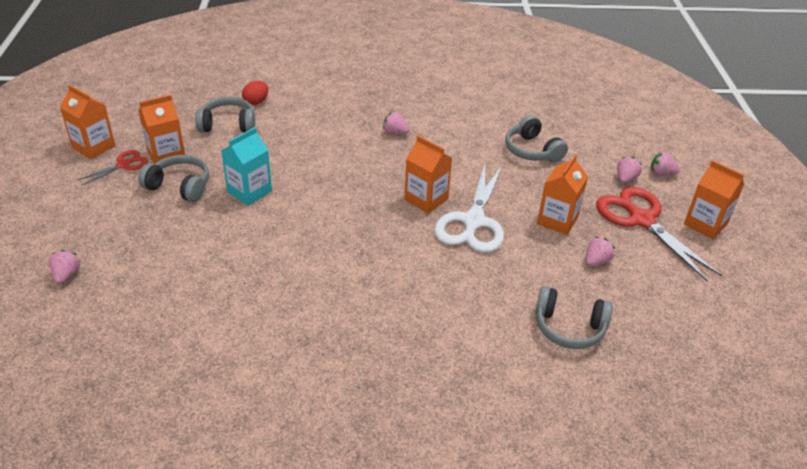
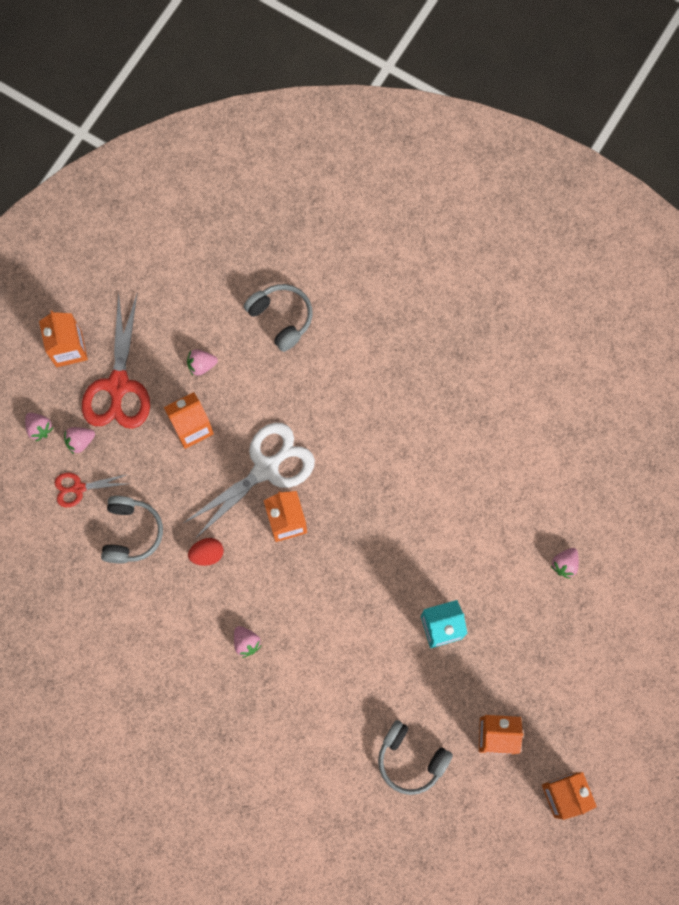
camera: 145 degrees left, 35 degrees up
pink strawberry [49,250,81,284] -> pink strawberry moved to [551,548,579,579]
red scissors [76,150,148,186] -> red scissors moved to [54,473,128,507]
grey headphones [138,155,209,202] -> none
red egg [242,81,269,105] -> red egg moved to [188,538,224,566]

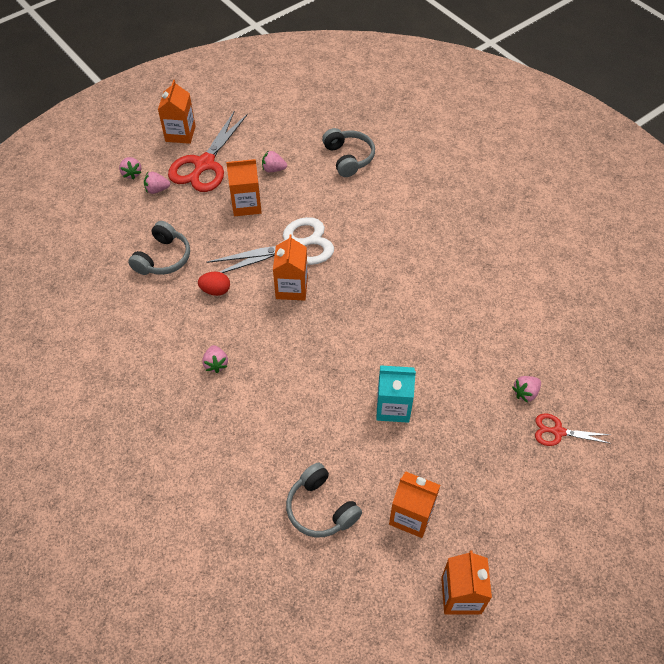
camera: 20 degrees right, 20 degrees down
red scissors [54,473,128,507] -> red scissors moved to [535,413,611,446]

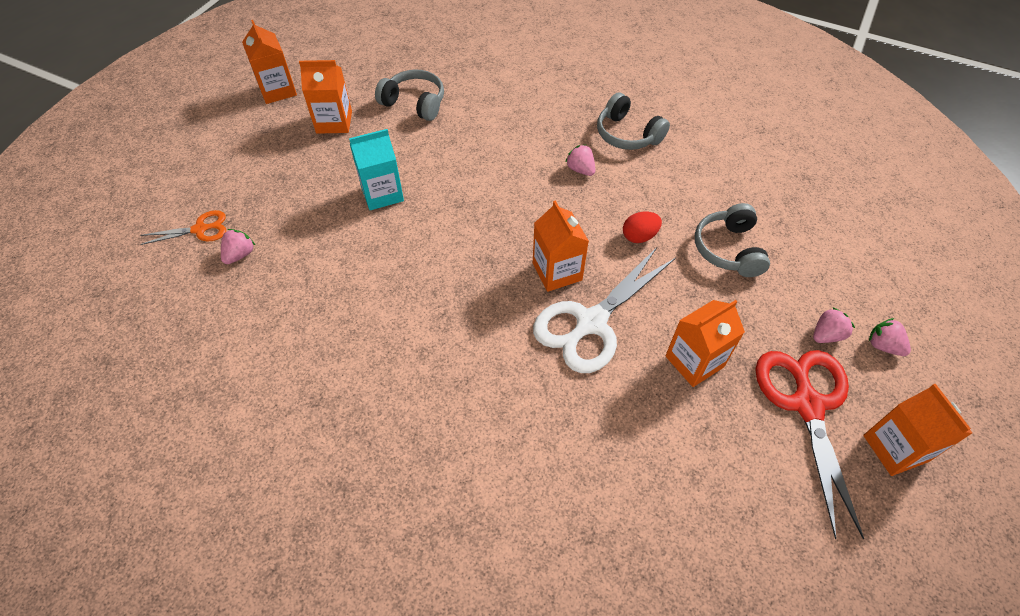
camera: 155 degrees right, 0 degrees up
pink strawberry [262,150,287,172] -> none
grey headphones [322,128,375,177] -> grey headphones moved to [597,92,670,150]
red scissors [535,413,611,446] -> orange scissors [140,210,226,245]

